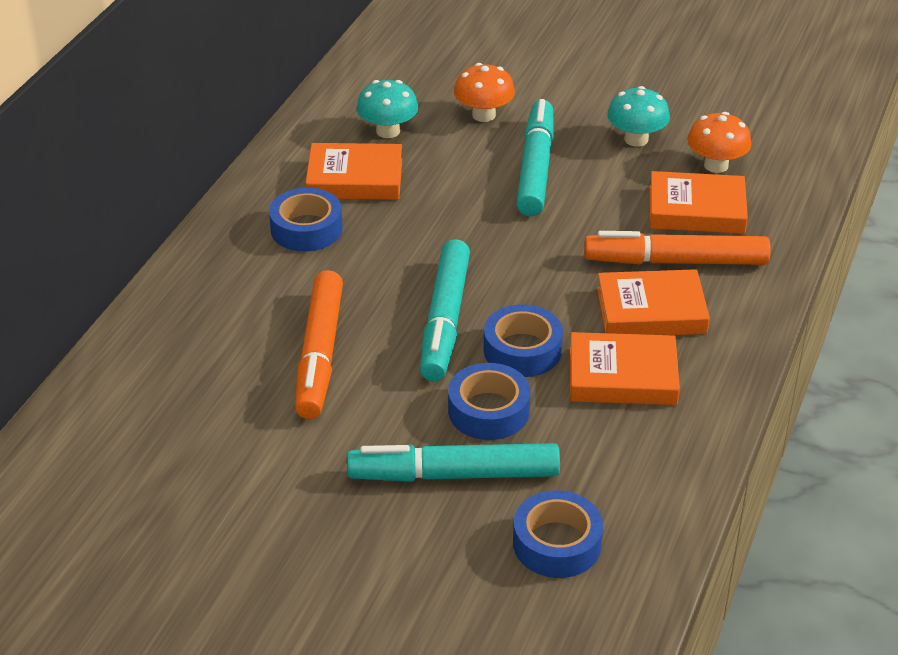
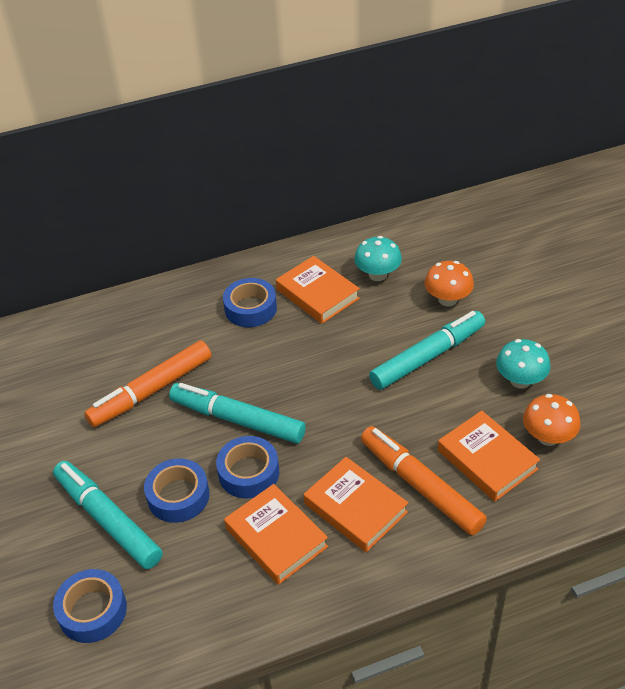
camera: 50 degrees right, 5 degrees up
turquoise marker [420,239,470,381] -> turquoise marker turned 60 degrees clockwise [169,383,306,444]

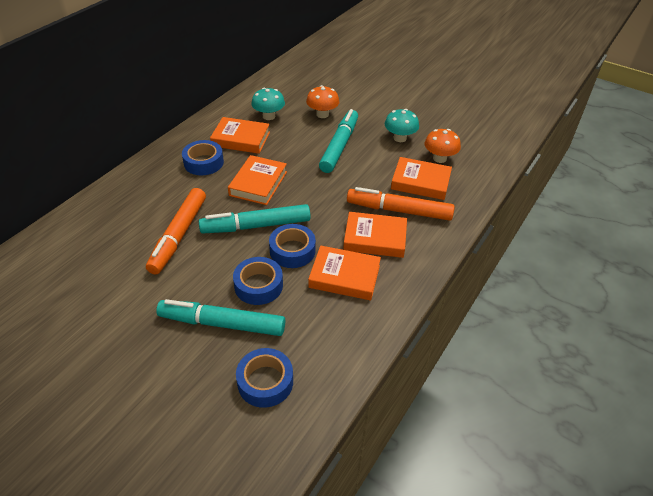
camera: 40 degrees left, 0 degrees up
none -> orange book [228,155,287,205]

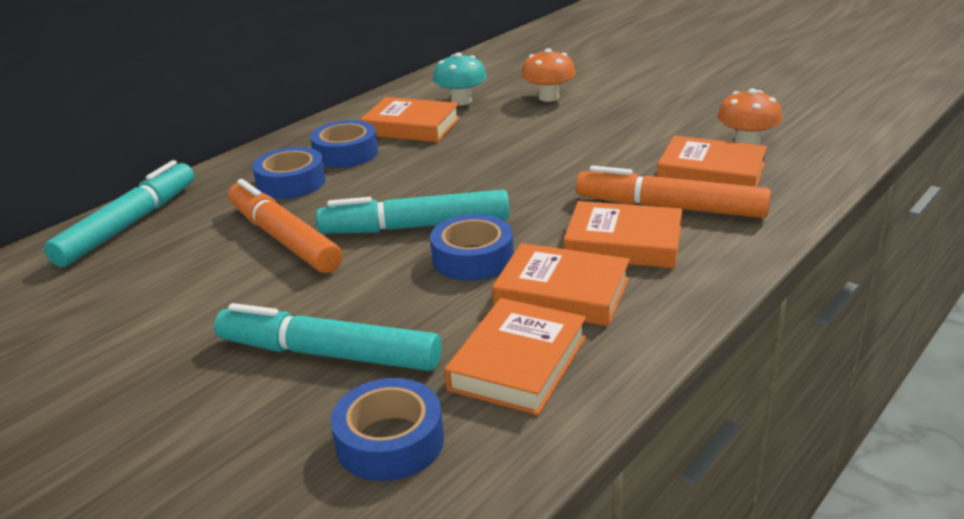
camera: 10 degrees right, 15 degrees down
orange marker [146,188,206,274] -> orange marker turned 120 degrees clockwise [228,179,342,273]
orange book [228,155,287,205] -> orange book moved to [445,298,586,415]
blue tape [233,257,283,305] -> blue tape moved to [252,147,326,199]
turquoise marker [319,109,358,173] -> turquoise marker moved to [44,160,194,267]
turquoise mushroom [385,109,419,142] -> none

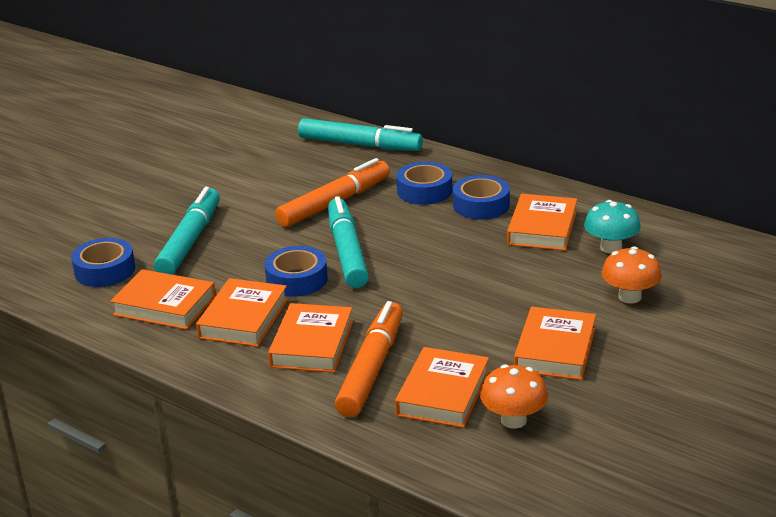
camera: 85 degrees right, 0 degrees up
none -> orange book [514,307,596,380]

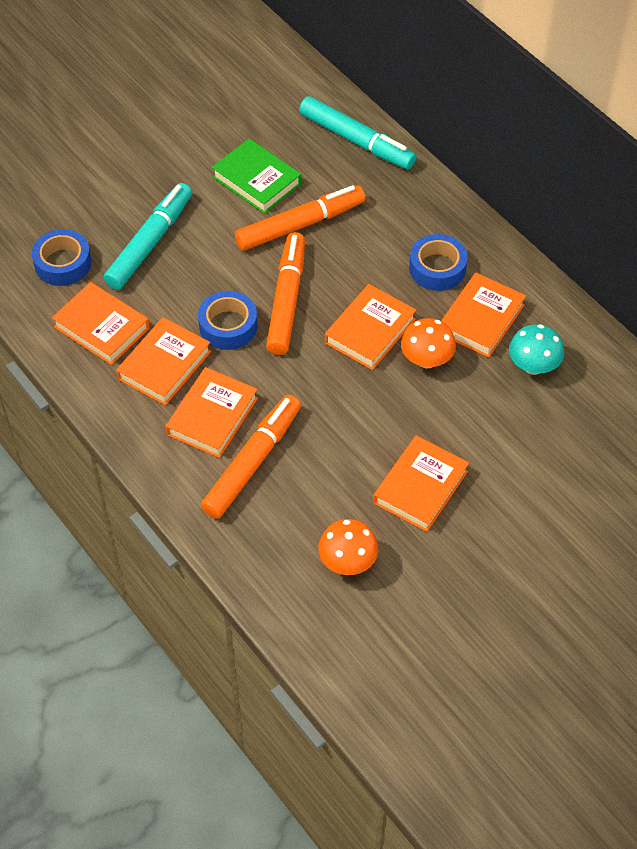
camera: 15 degrees right, 25 degrees up
turquoise marker [328,196,369,288] -> orange marker [266,232,305,355]
orange book [395,347,489,428] -> orange book moved to [325,284,416,370]
blue tape [397,162,452,205] -> none
orange mushroom [602,246,662,303] -> orange mushroom moved to [401,318,456,368]
none -> green book [212,139,301,214]

